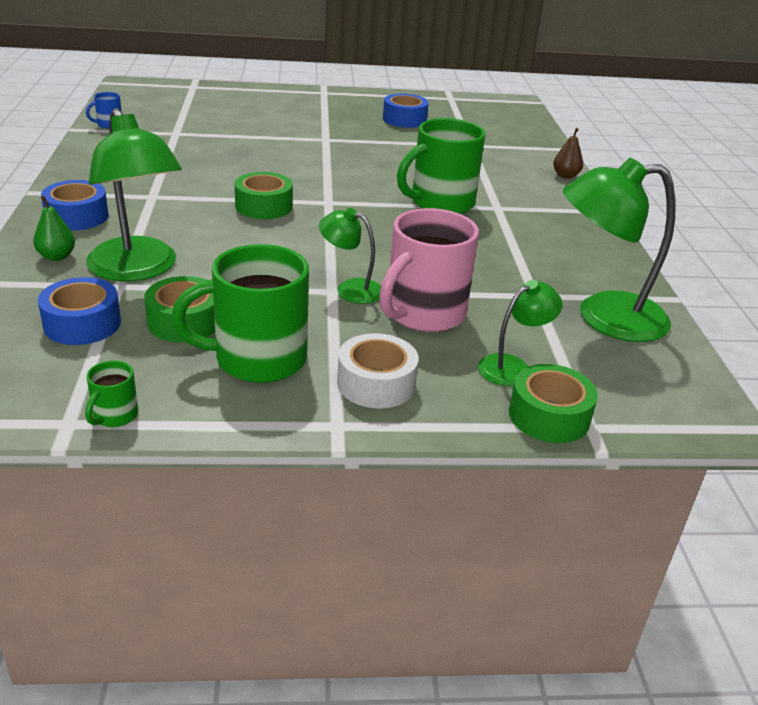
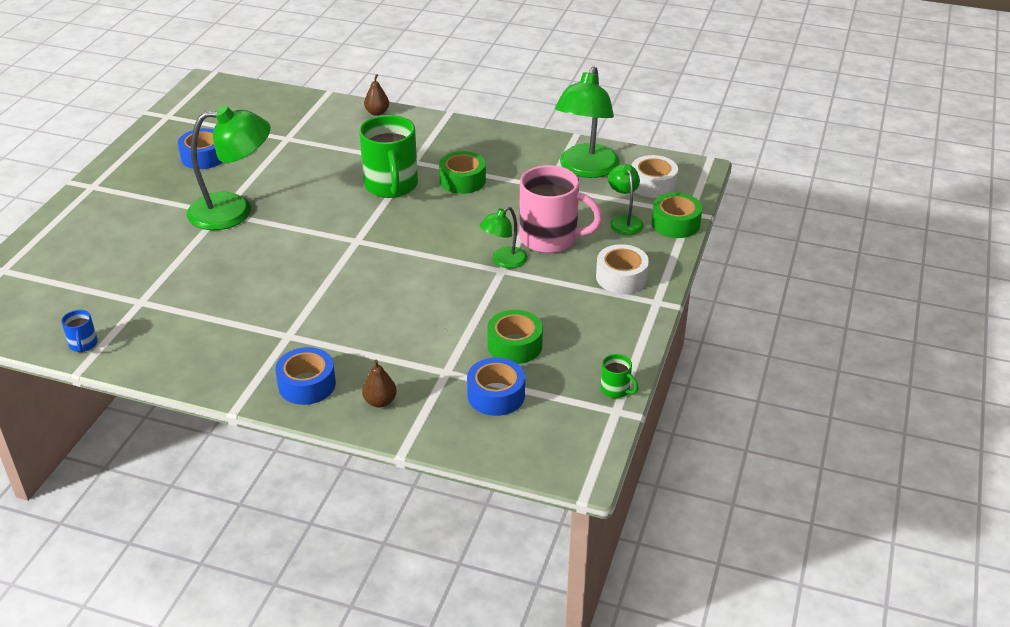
camera: 65 degrees left, 5 degrees up
green pear [33,195,75,261] -> brown pear [362,360,397,408]
green lamp [86,108,182,282] -> green lamp moved to [187,106,271,230]
green mug [172,244,309,383] -> none
green tape [235,172,293,219] -> green tape moved to [439,151,486,194]
pink mug [379,208,479,332] -> pink mug turned 45 degrees counterclockwise [519,165,603,253]
none -> white tape [631,155,678,198]

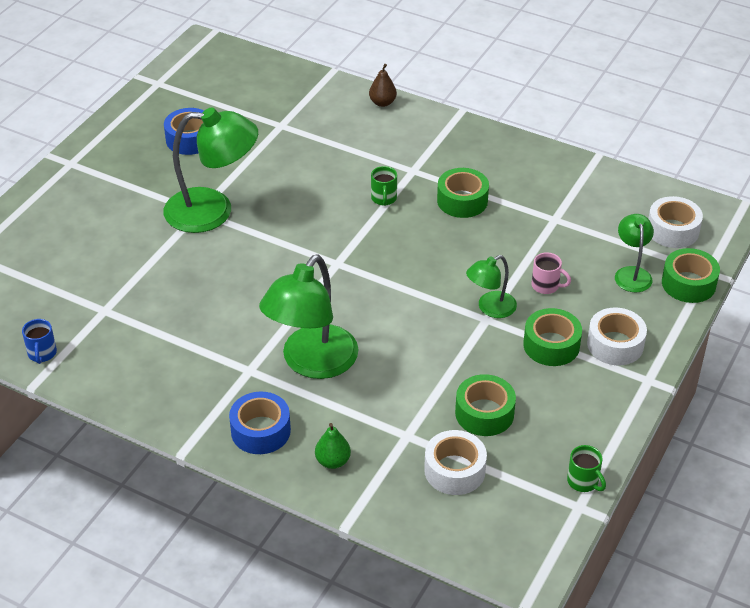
camera: 10 degrees right, 5 degrees up
green mug [359,115,418,198] -> green mug [371,166,397,206], size x0.44
brown pear [362,360,397,408] -> green pear [315,423,351,469]
blue tape [467,358,525,416] -> white tape [424,430,487,495]
pink mug [519,165,603,253] -> pink mug [531,252,571,294], size x0.44
green lamp [555,67,620,178] -> green lamp moved to [259,254,359,379]
none -> green tape [523,308,582,366]

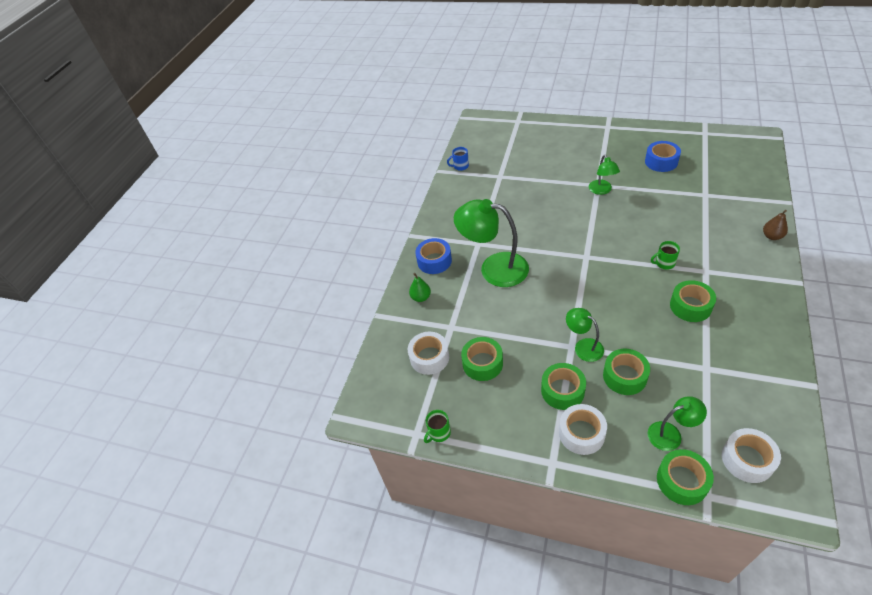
camera: 85 degrees right, 5 degrees up
green lamp [163,107,258,233] -> green lamp [589,155,620,195], size x0.53
pink mug [531,252,571,294] -> green tape [603,349,650,395]

